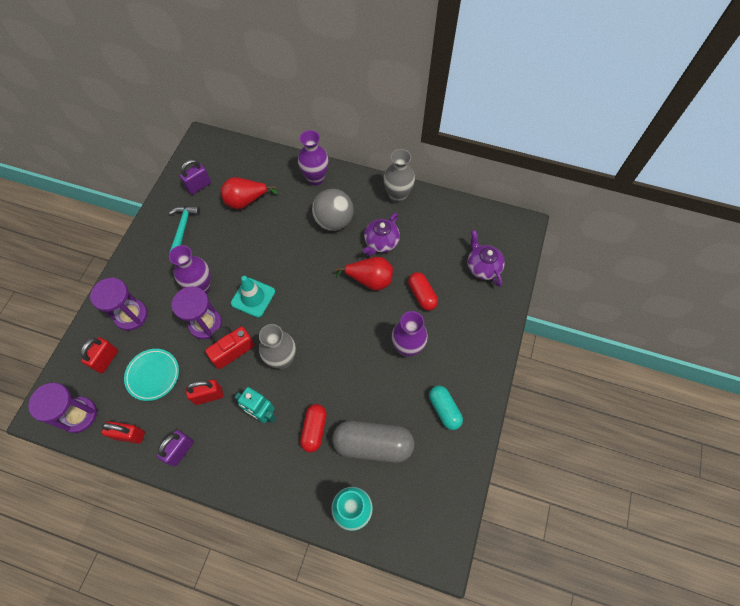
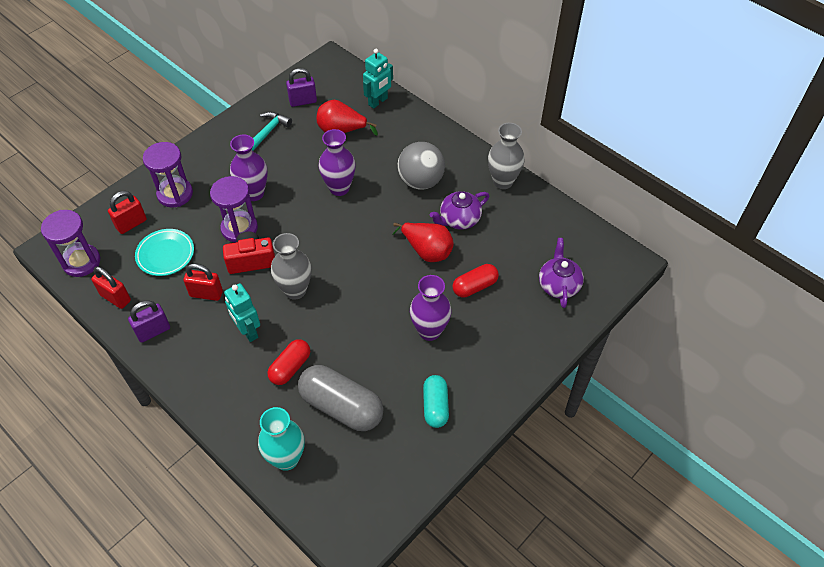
camera: 25 degrees right, 10 degrees down
turquoise traffic cone [231,276,275,318] -> none
purple vase [298,130,329,186] -> purple vase moved to [319,129,356,196]
red capsule [408,272,438,311] -> red capsule turned 60 degrees clockwise [452,264,499,298]
none -> turquoise robot [363,49,393,109]

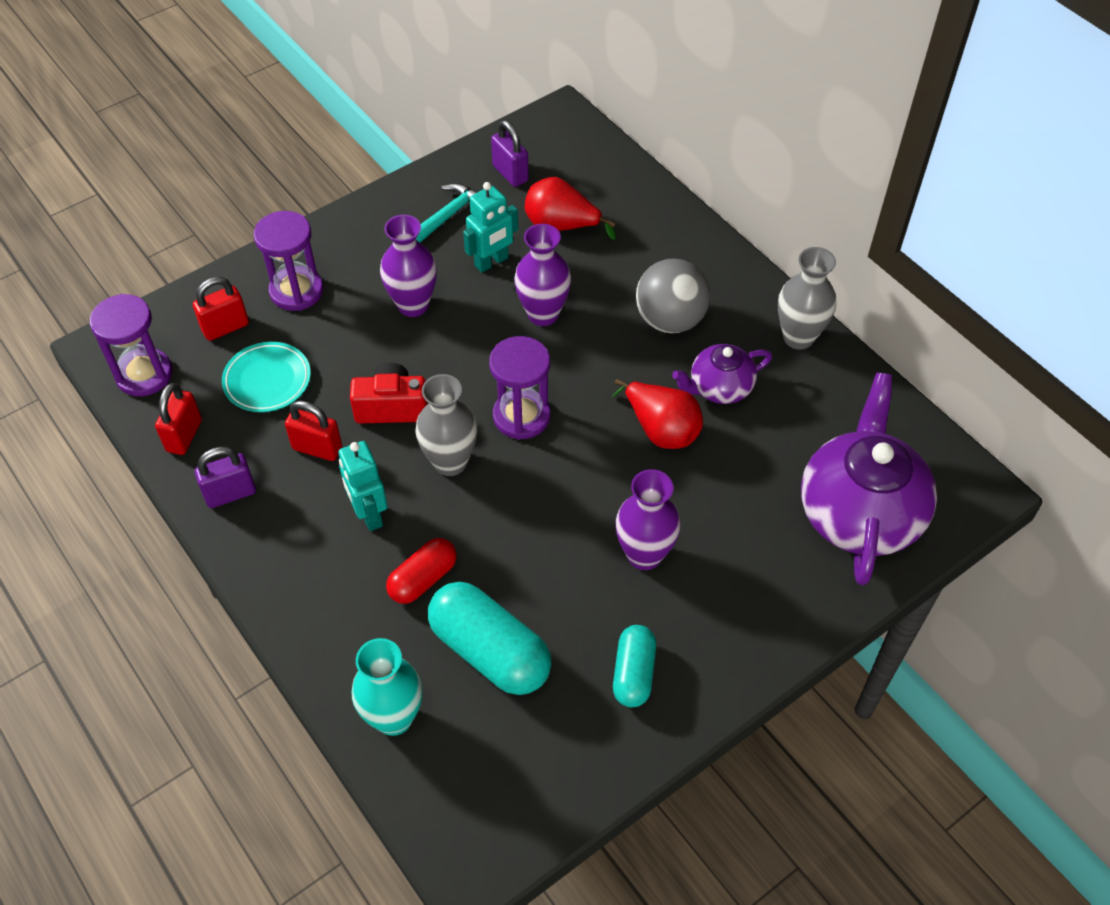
camera: 10 degrees right, 0 degrees up
red padlock [91,266,131,309] -> red padlock turned 60 degrees clockwise [155,383,202,455]
purple hourglass [210,176,258,243] -> purple hourglass moved to [489,336,550,440]
purple padlock [286,68,317,107] -> purple padlock turned 60 degrees clockwise [491,120,529,187]
grey capsule [298,365,384,431] -> turquoise capsule [428,582,552,695]
turquoise robot [363,49,393,109] -> turquoise robot moved to [463,182,518,273]
red capsule [452,264,499,298] -> none
purple teapot [539,238,584,308] -> purple teapot [801,373,937,586], size x1.87

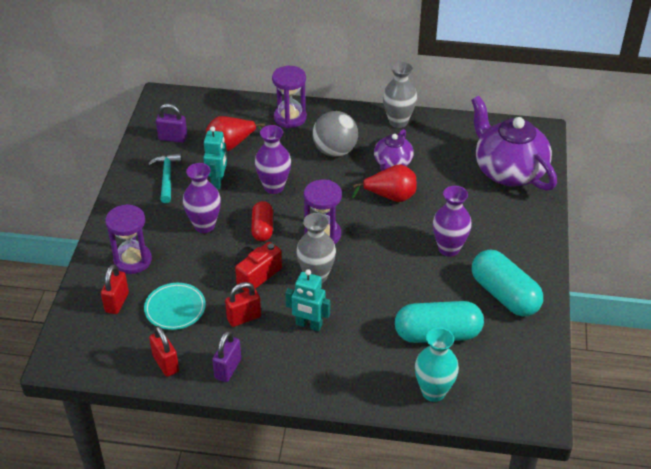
camera: 45 degrees left, 10 degrees down
purple hourglass [90,294,172,396] -> purple hourglass moved to [272,66,307,128]
red capsule [386,538,457,604] -> red capsule moved to [251,201,273,241]
turquoise capsule [613,625,656,707] -> turquoise capsule [472,250,543,317], size x1.68

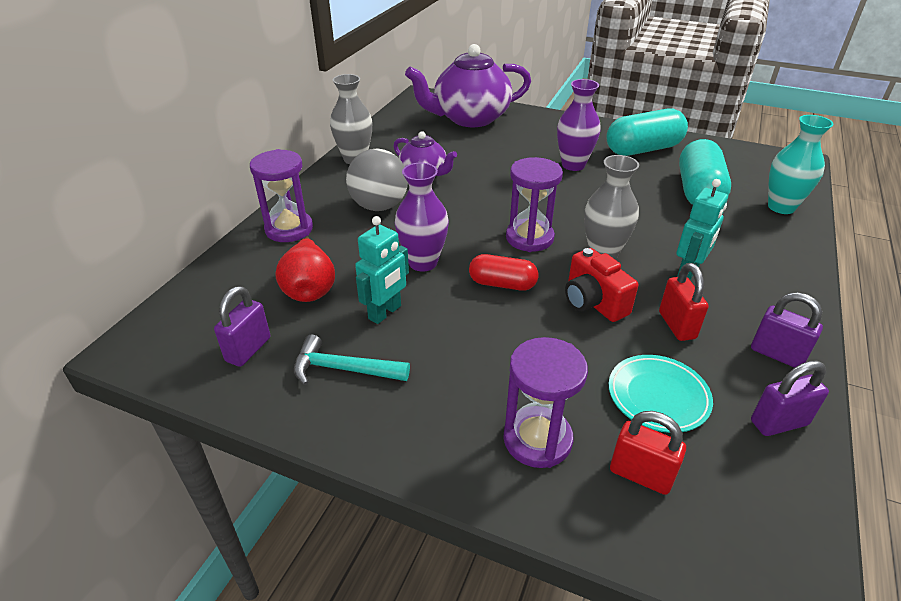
camera: 75 degrees left, 5 degrees down
red padlock [149,326,179,377] -> purple padlock [751,361,829,436]
purple vase [183,163,221,233] -> none
turquoise robot [203,126,228,190] -> turquoise robot turned 105 degrees clockwise [355,216,409,324]
red pear [352,165,416,202] -> none

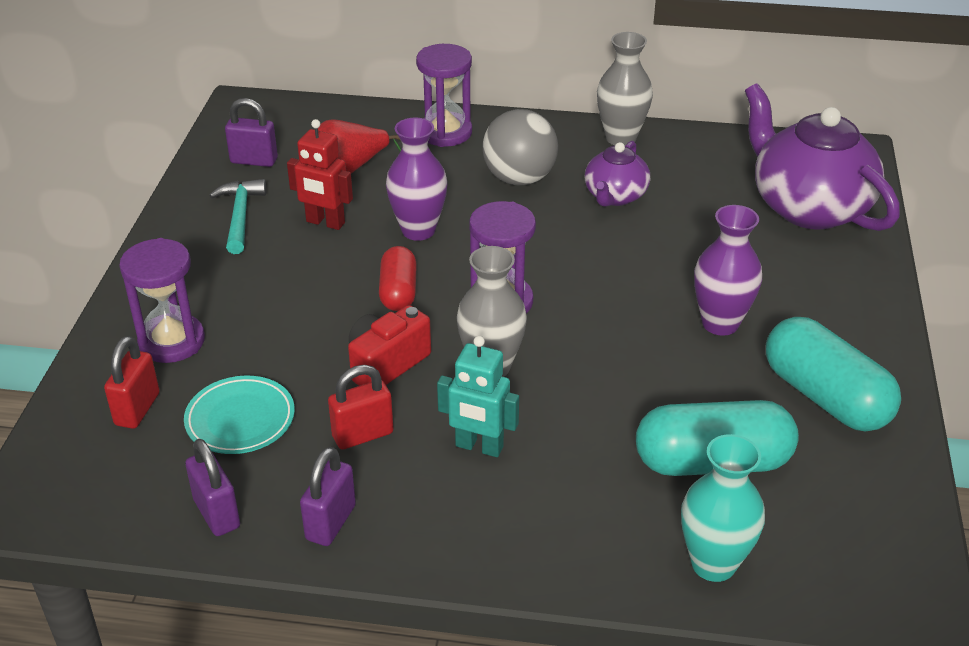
camera: 75 degrees right, 0 degrees up
turquoise robot [355,216,409,324] -> red robot [287,119,353,230]

